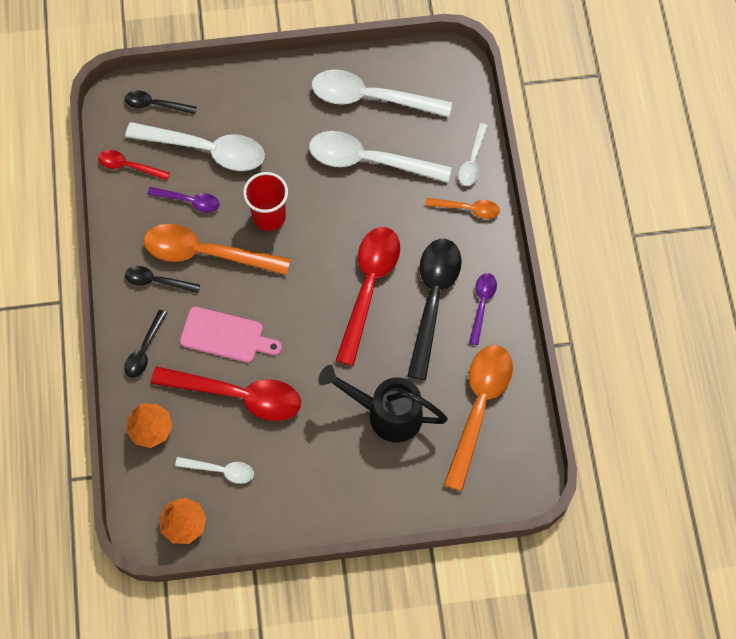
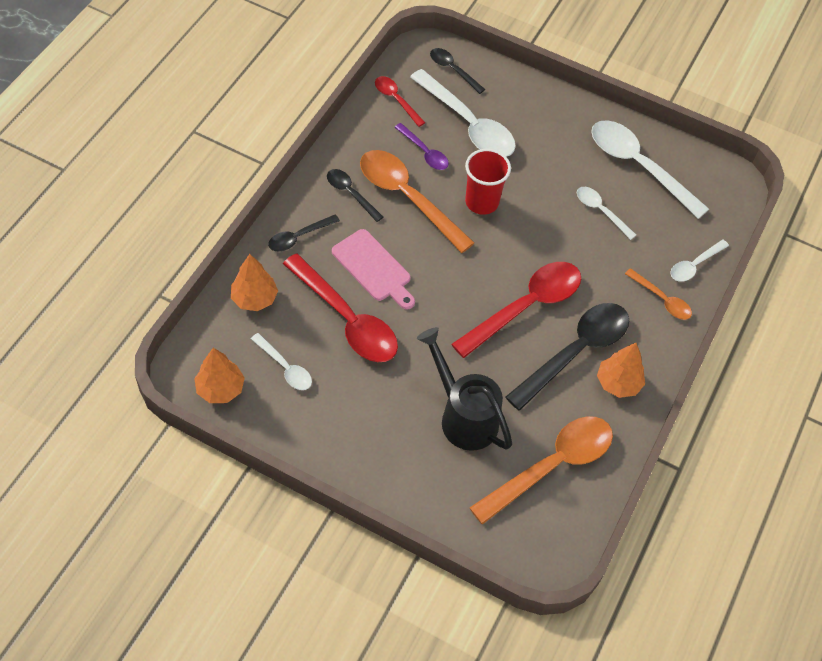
camera: 30 degrees right, 10 degrees down
white spoon [309,131,452,183] -> white spoon [577,187,636,240], size x0.51
purple spoon [469,273,497,345] -> orange tree [597,343,645,398]

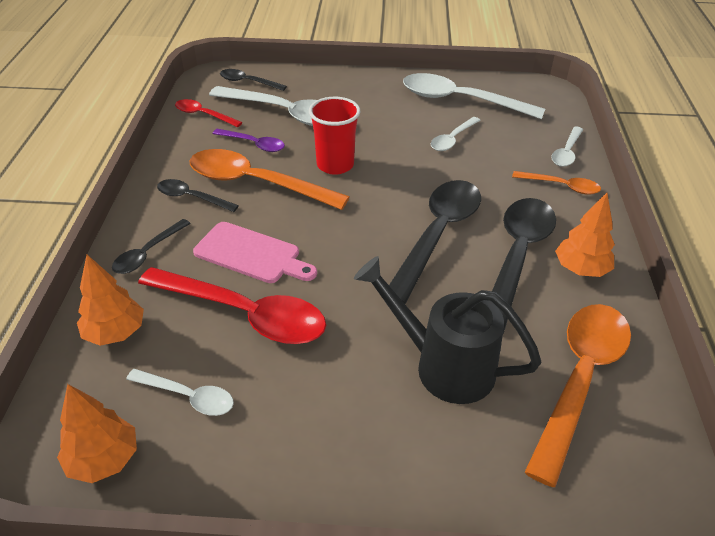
camera: 20 degrees left, 15 degrees down
red spoon [451,262,581,358] -> black spoon [389,180,481,304]
white spoon [577,187,636,240] -> white spoon turned 75 degrees counterclockwise [431,117,481,151]

